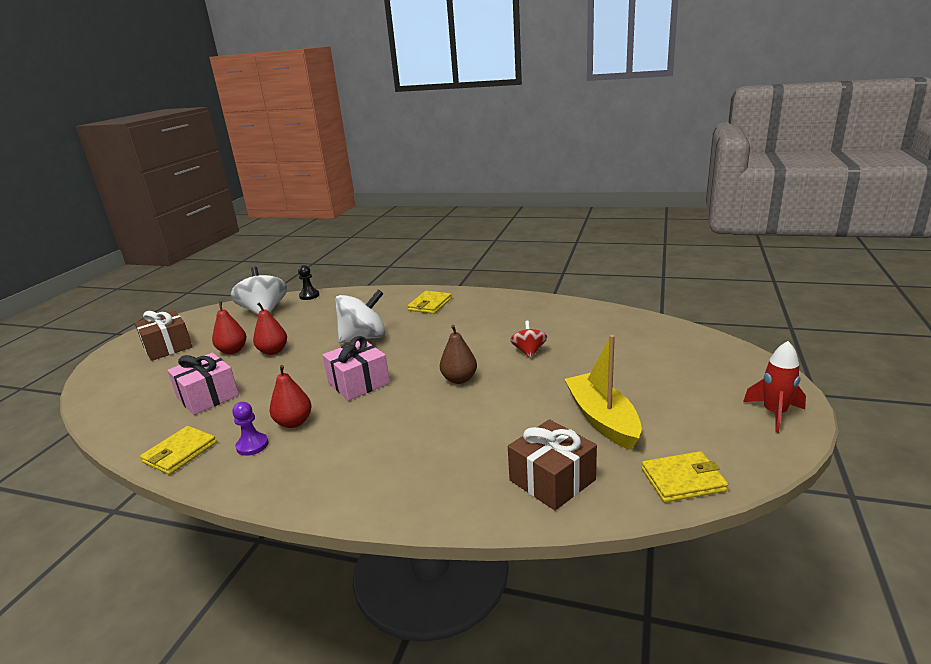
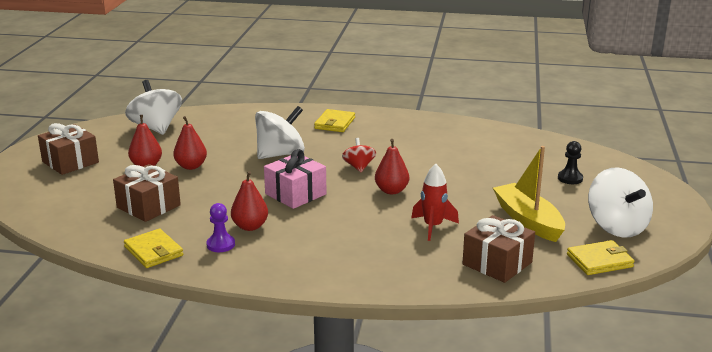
camera: 10 degrees left, 0 degrees up
yellow wallet [140,426,217,475] -> yellow wallet turned 60 degrees counterclockwise [124,228,183,268]
pink gift [167,353,239,415] -> brown gift [113,164,181,222]
black pawn [298,265,319,300] -> black pawn moved to [558,141,583,184]
brown pear [440,325,477,384] -> red pear [375,139,409,194]
red spinning top [510,321,547,358] -> red spinning top moved to [342,138,376,172]
red rocket [743,341,806,433] -> red rocket moved to [411,164,459,241]
none -> white spinning top [588,167,653,238]

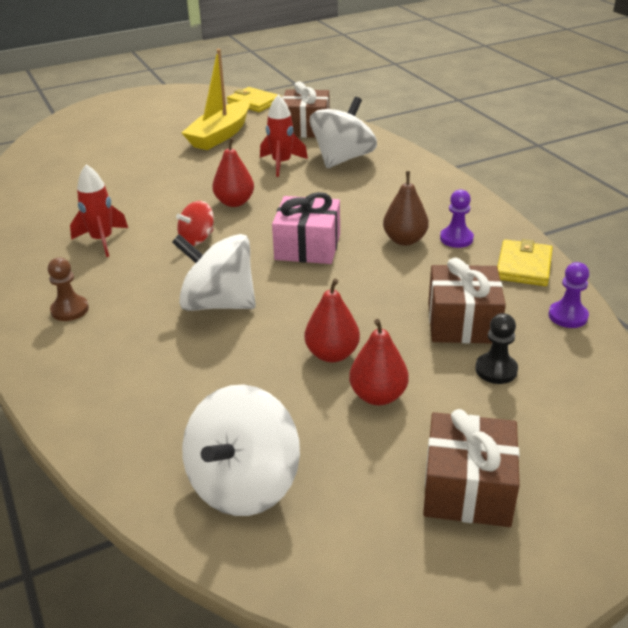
camera: 125 degrees left, 10 degrees up
red pear [231,171,268,231] -> brown pear [383,171,429,246]
yellow wallet [314,109,355,132] -> brown pawn [48,258,89,321]
black pawn [558,141,583,184] -> black pawn moved to [475,313,518,384]
white spinning top [588,167,653,238] -> white spinning top moved to [310,97,377,168]
none -> red rocket [70,164,128,257]
none -> purple pawn [548,262,589,328]

